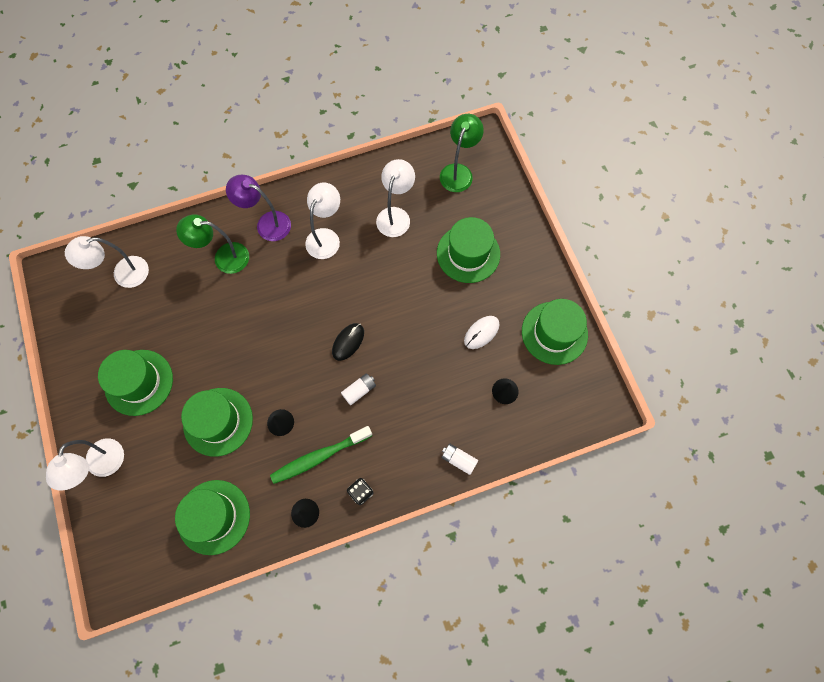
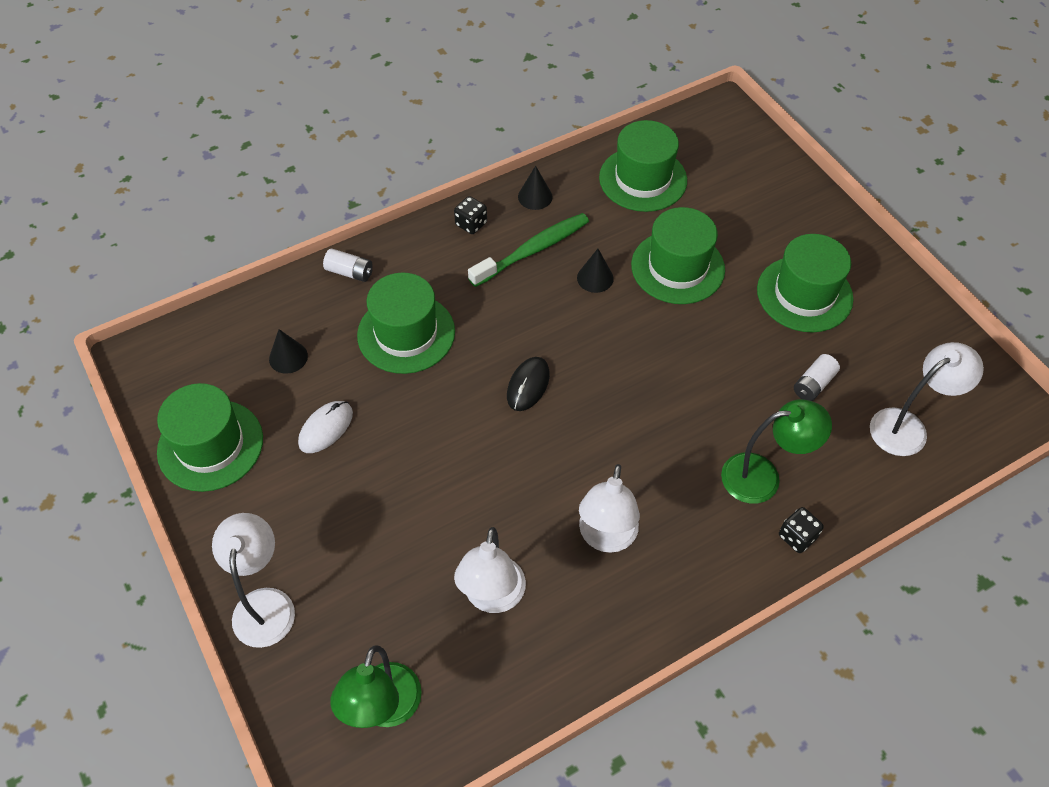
camera: 170 degrees right, 15 degrees down
white lamp [46,438,124,491] -> white lamp moved to [212,513,295,648]
purple lamp [226,175,291,241] -> none
white battery [341,373,376,405] -> white battery moved to [794,354,840,401]
green hat [437,217,500,283] -> green hat moved to [357,272,455,374]
none -> black dice [779,507,824,553]

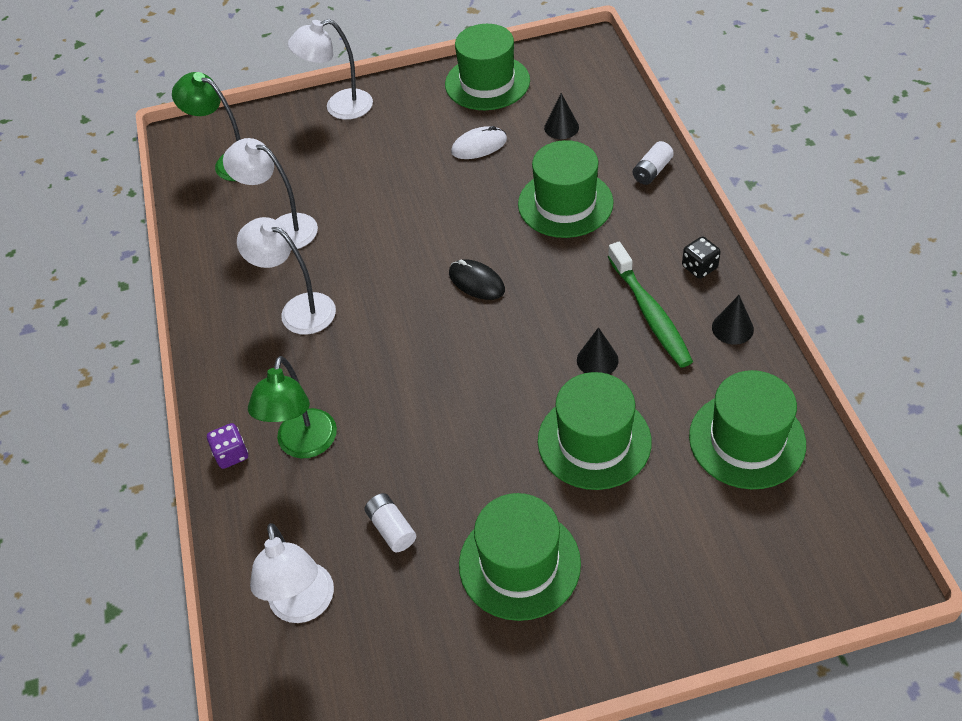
camera: 110 degrees right, 5 degrees down
white lamp [212,513,295,648] -> white lamp turned 150 degrees clockwise [288,19,373,120]
white mouse [298,401,353,453] -> white mouse turned 75 degrees counterclockwise [451,126,507,159]
black dice [779,507,824,553] -> purple dice [207,423,248,469]

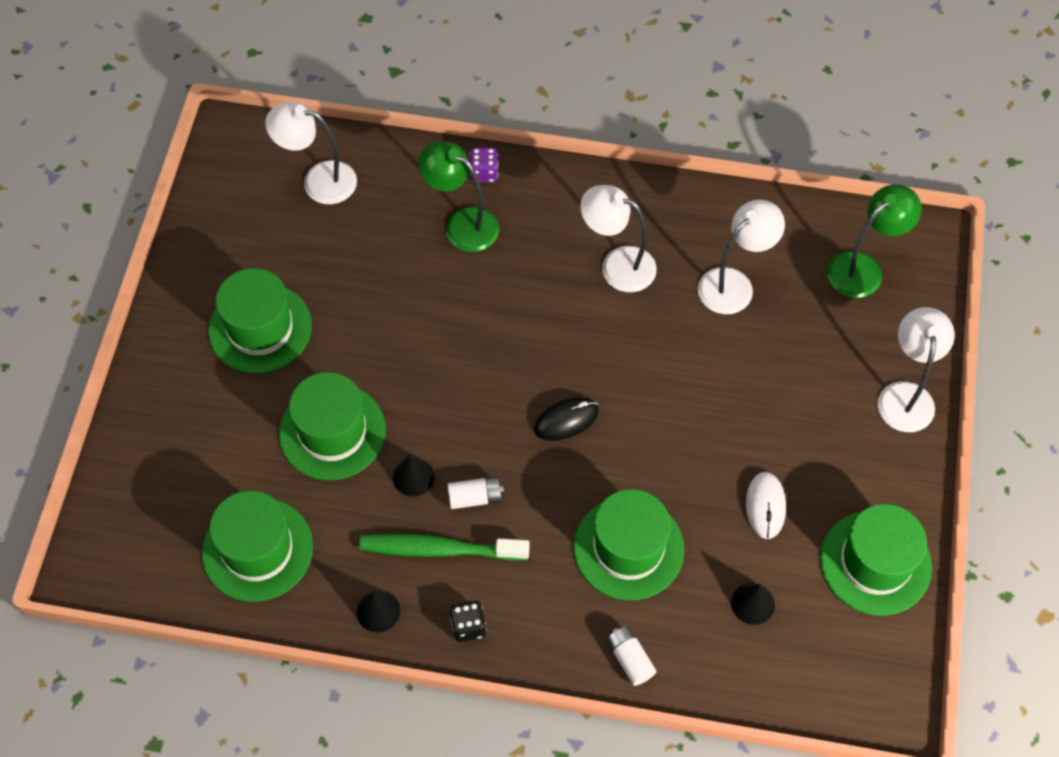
camera: 110 degrees right, 10 degrees up
white lamp [237,217,336,335] -> white lamp turned 120 degrees counterclockwise [580,185,657,292]
white battery [364,493,416,552] -> white battery moved to [447,477,504,509]

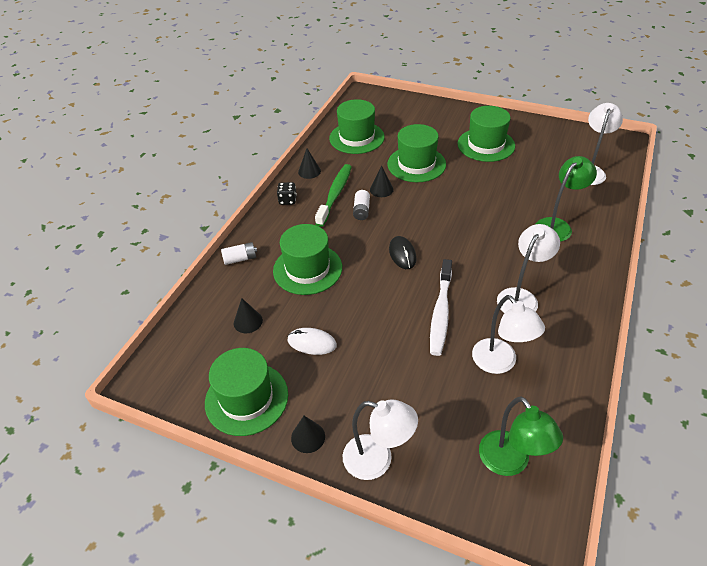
camera: 105 degrees right, 15 degrees down
purple dice [470,147,498,182] -> none
none -> black cone [291,416,325,453]
none -> white toothbrush [430,259,452,356]

